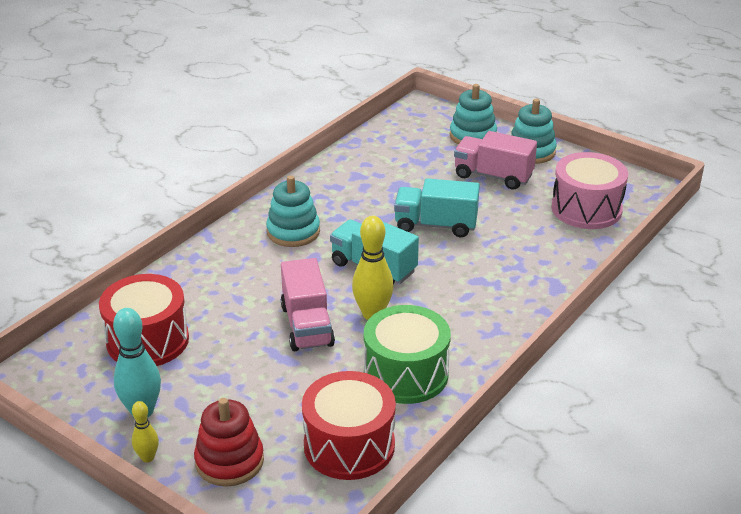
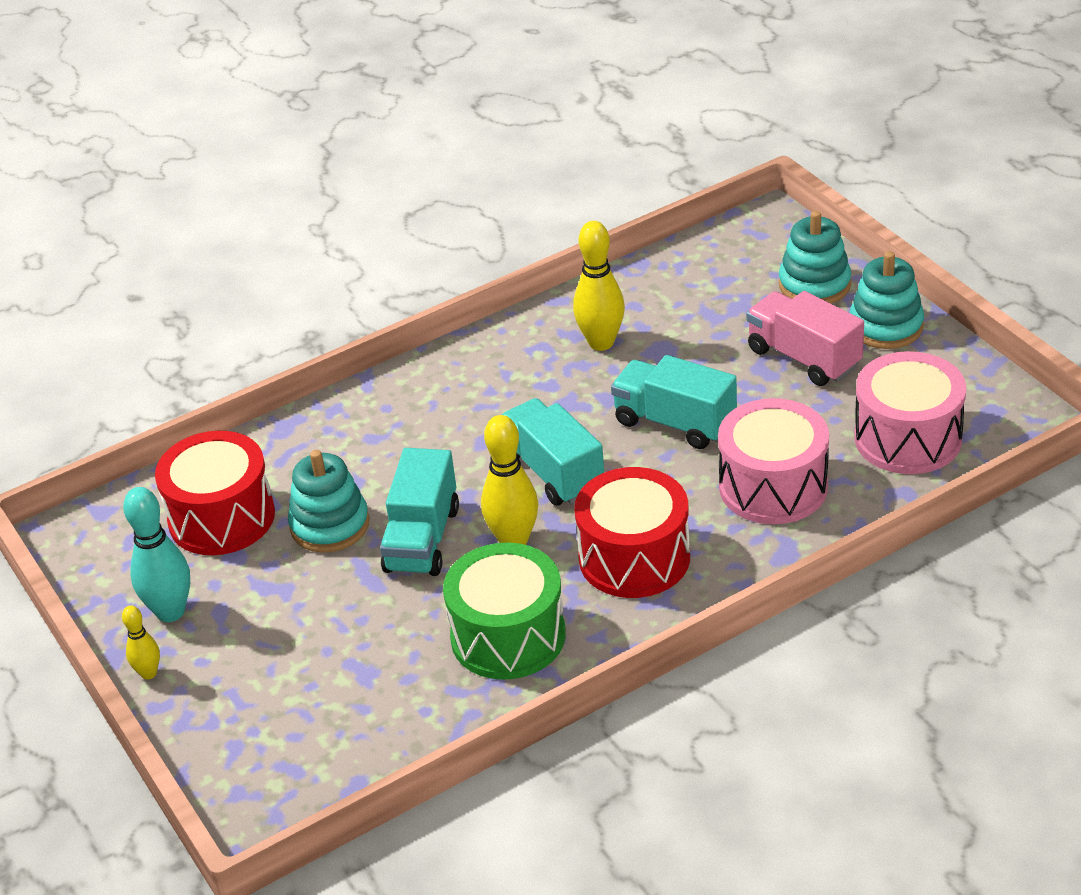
camera: 25 degrees right, 5 degrees up
red stacking toy [194,398,264,487] -> none
turquoise stacking toy [266,175,320,247] -> turquoise stacking toy moved to [288,450,369,553]
pink truck [281,258,335,351] -> turquoise truck [380,448,459,576]
red drum [302,371,396,480] -> red drum moved to [574,467,690,598]
none -> yellow bowling pin [573,221,625,351]
none -> pink drum [718,398,829,524]

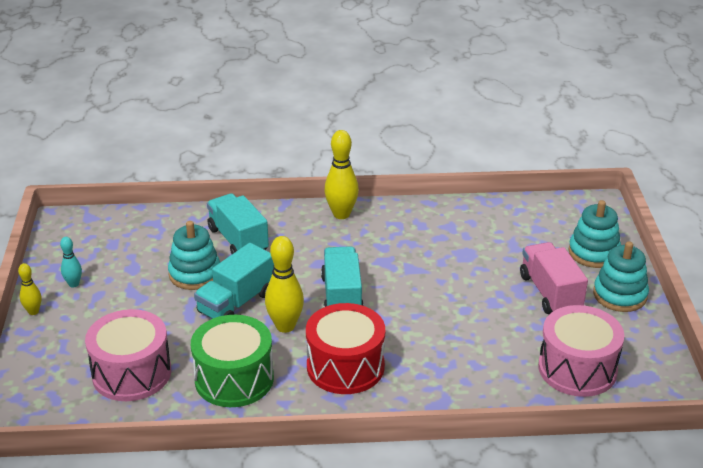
camera: 25 degrees right, 5 degrees down
turquoise bowling pin [123,487,190,622] -> turquoise bowling pin [60,237,82,287], size x0.55
red drum [155,431,275,555] -> none
yellow bowling pin [573,221,625,351] -> yellow bowling pin moved to [324,130,359,219]
turquoise truck [611,355,737,449] -> turquoise truck moved to [207,193,269,254]
pink drum [718,398,829,524] -> pink drum moved to [85,309,171,401]

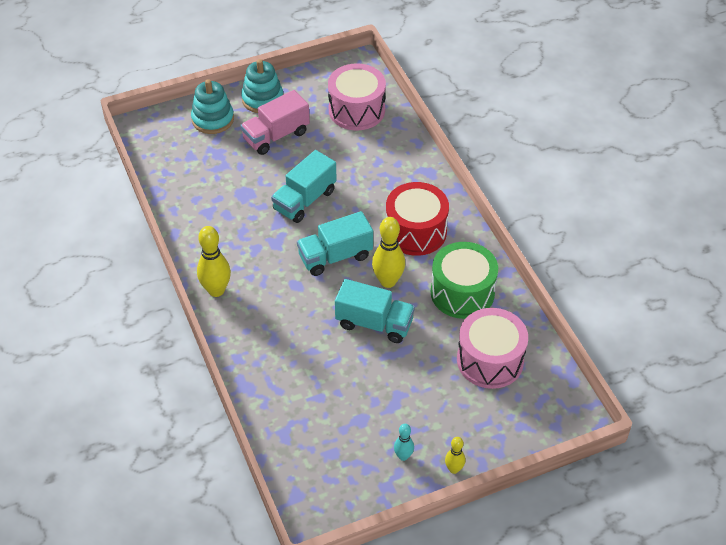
camera: 110 degrees left, 15 degrees up
turquoise stacking toy [168,221,220,290] -> none
turquoise truck [207,193,269,254] -> turquoise truck moved to [271,150,337,223]

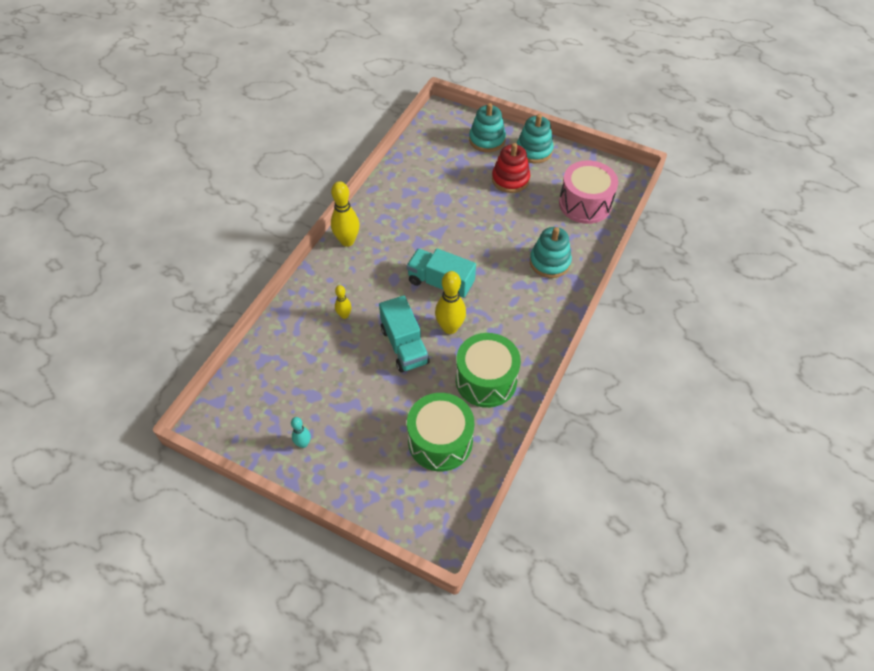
camera: 50 degrees right, 5 degrees up
pink truck [240,90,310,155] -> red stacking toy [492,143,530,193]
turquoise truck [271,150,337,223] -> none
red drum [386,182,449,256] -> none
yellow bowling pin [445,437,465,474] -> yellow bowling pin moved to [335,285,352,319]
pink drum [457,308,528,389] -> green drum [407,393,474,471]
none -> turquoise stacking toy [530,227,572,278]

